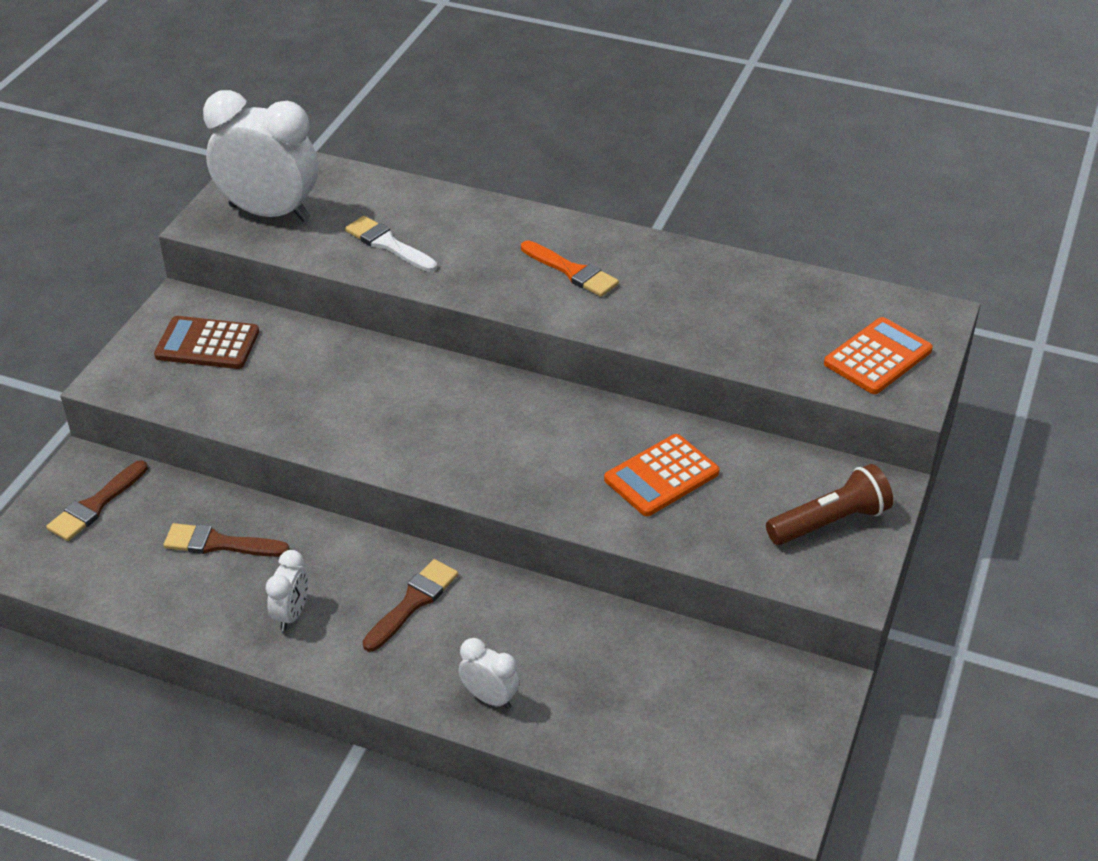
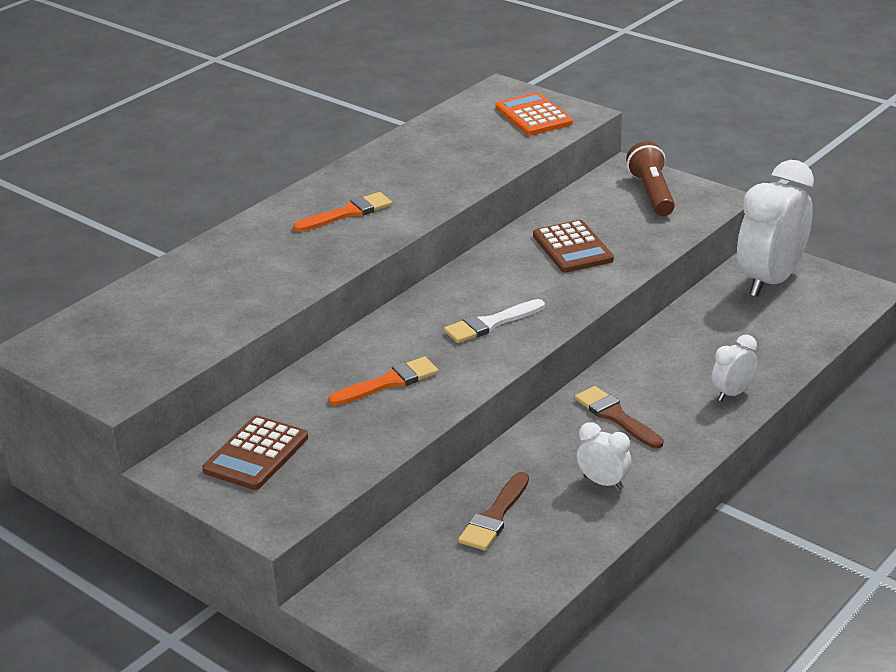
camera: 70 degrees left, 10 degrees down
brown brush [46,460,148,541] -> none
white clock [203,90,318,222] -> white clock moved to [737,160,814,297]
white brush [345,216,437,272] -> white brush moved to [444,299,545,343]
orange calculator [604,434,720,516] -> brown calculator [533,220,614,273]
none -> orange brush [328,357,439,406]

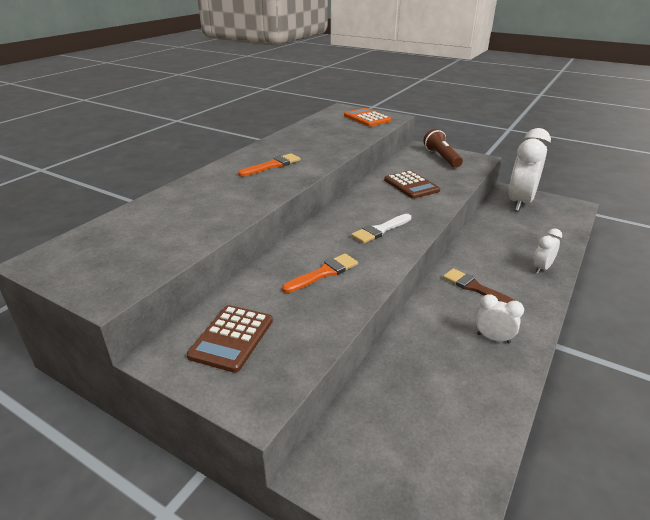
camera: 10 degrees left, 0 degrees up
brown brush [458,472,529,551] -> none

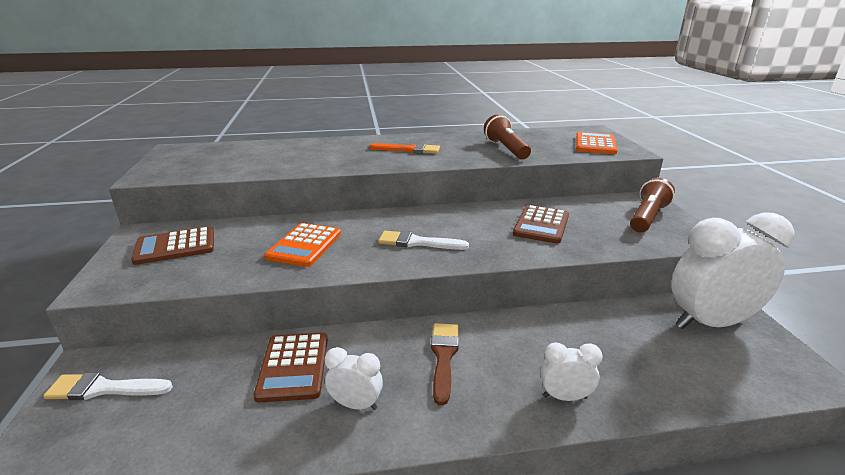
camera: 50 degrees right, 5 degrees down
orange brush [282,253,358,293] -> orange calculator [265,223,341,267]
white clock [476,294,524,343] -> white clock turned 60 degrees counterclockwise [325,347,383,410]
none -> white brush [43,373,173,400]
none -> brown calculator [253,333,328,403]
none -> brown flashlight [484,114,531,159]

